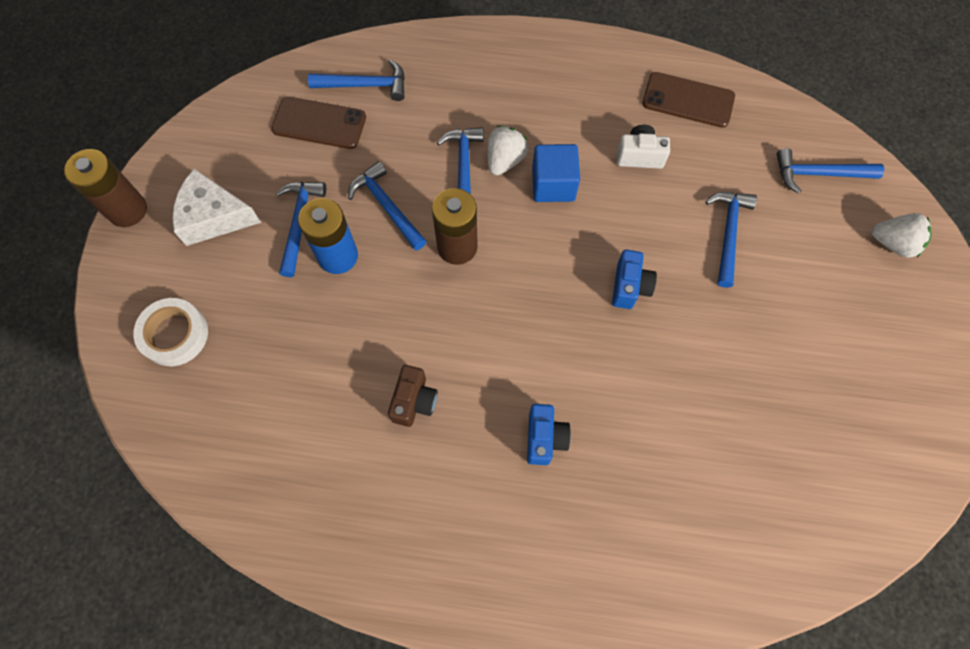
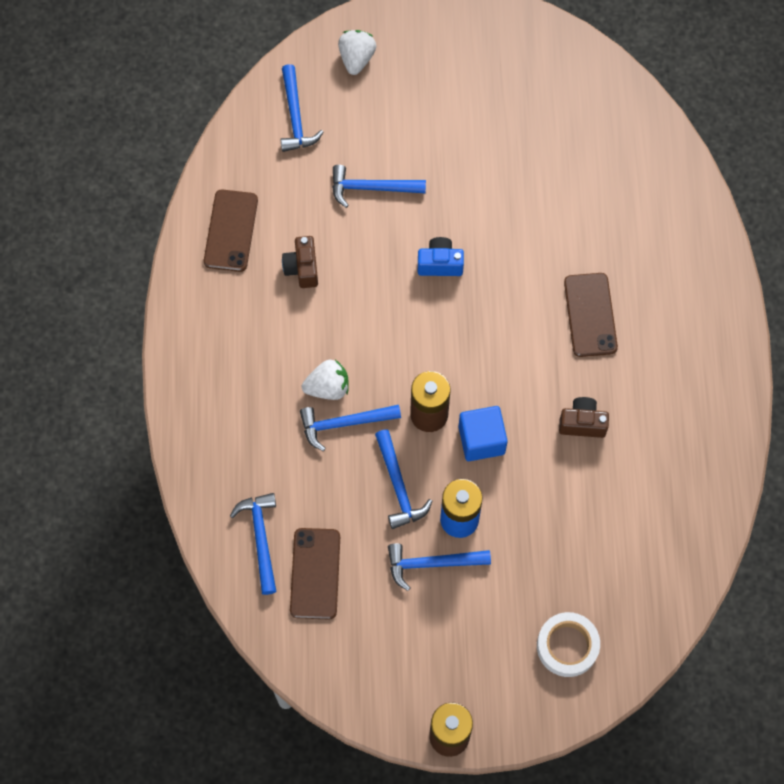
camera: 100 degrees left, 0 degrees up
white cheese [172,169,261,246] -> none
blue hammer [348,161,427,251] -> blue hammer turned 60 degrees counterclockwise [375,429,432,529]
white strawberry [487,125,528,176] -> white strawberry turned 150 degrees clockwise [302,360,349,400]
blue camera [527,404,571,465] -> brown phone [564,273,618,357]
blue cube [532,144,580,202] -> blue cube moved to [458,406,508,461]
white camera [617,125,670,169] -> brown camera [282,236,318,288]

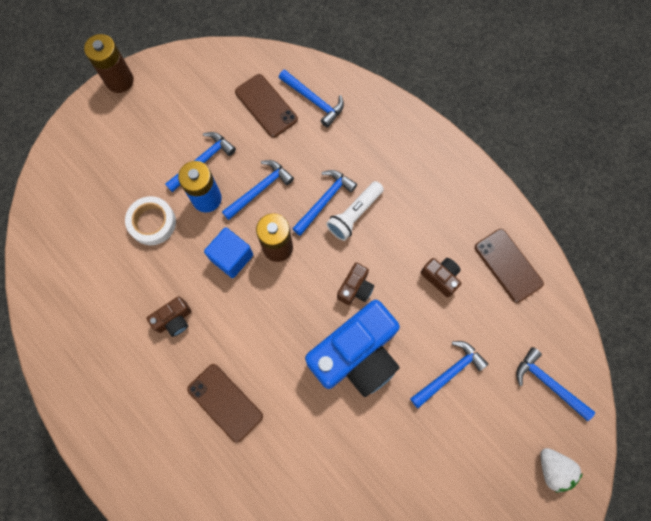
camera: 140 degrees right, 5 degrees up
white strawberry [302,360,349,400] -> white flashlight [326,181,384,241]
blue hammer [375,429,432,529] -> blue hammer turned 105 degrees clockwise [222,160,294,220]
blue camera [418,237,464,276] -> blue camera [305,300,400,397], size x2.28
white tape [537,612,600,677] -> white tape moved to [125,196,176,245]
none -> brown camera [337,263,374,305]

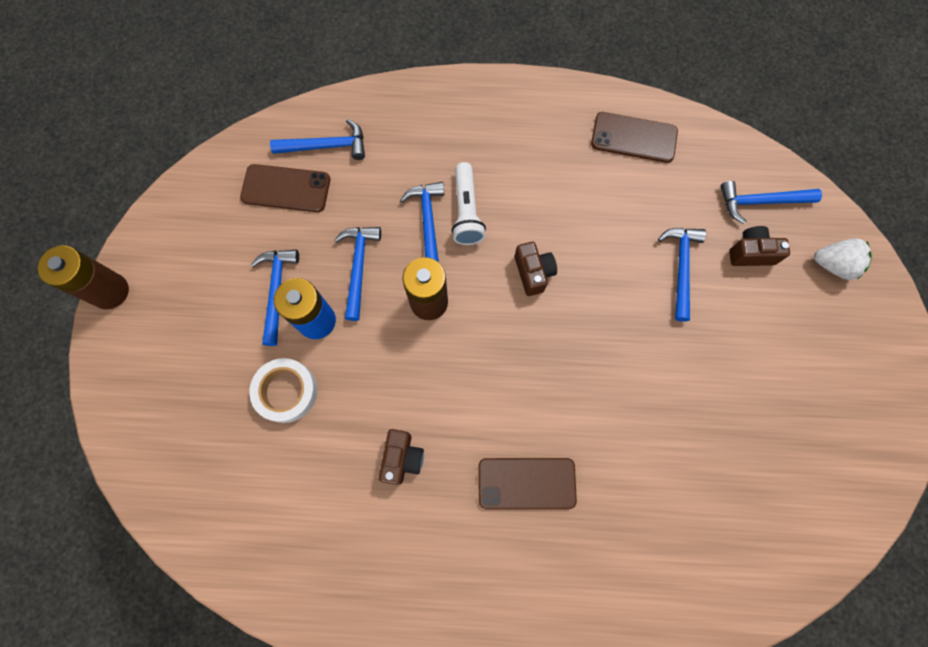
camera: 45 degrees left, 0 degrees up
blue cube [204,227,253,278] -> none
blue camera [305,300,400,397] -> none
brown camera [420,258,462,297] -> brown camera moved to [729,226,790,266]

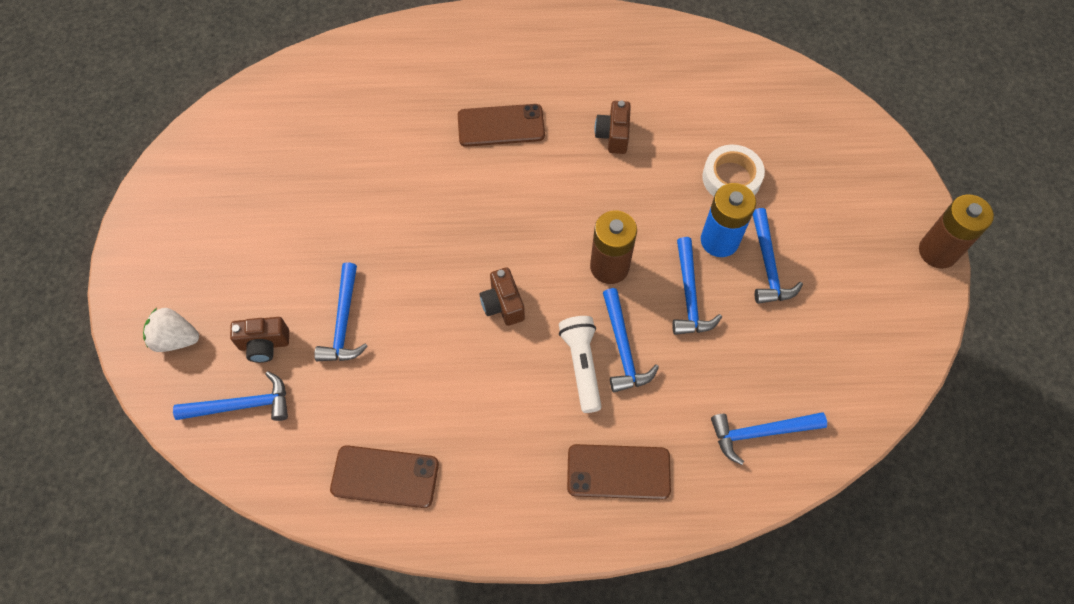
camera: 175 degrees right, 10 degrees down
brown phone [240,164,330,212] -> brown phone moved to [567,444,671,500]

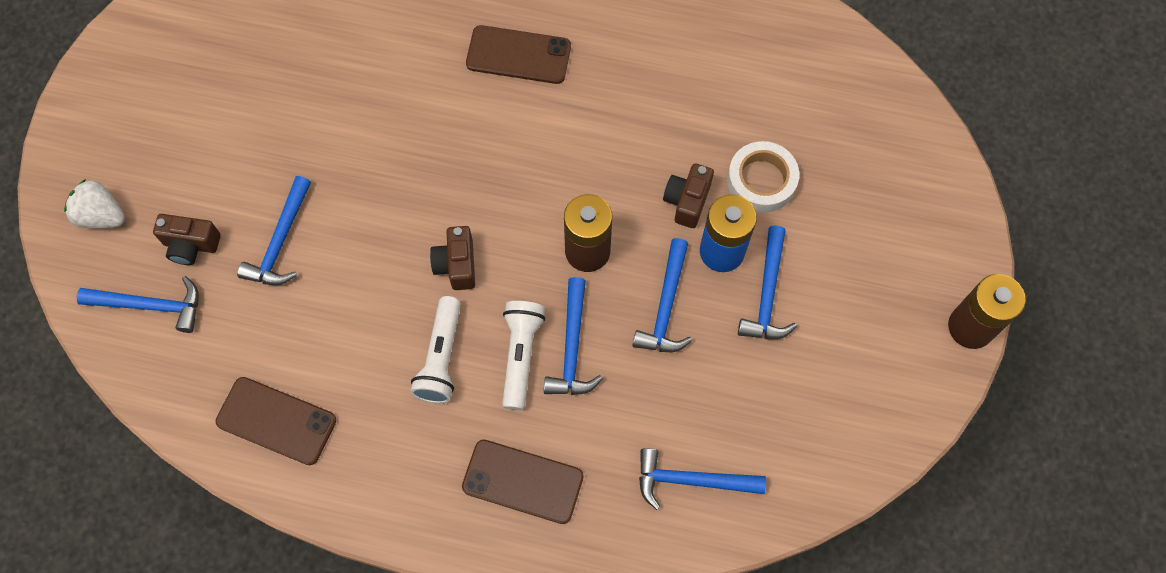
camera: 15 degrees right, 5 degrees up
brown camera [594,101,631,154] -> brown camera moved to [663,164,714,228]
none -> white flashlight [410,296,461,403]

